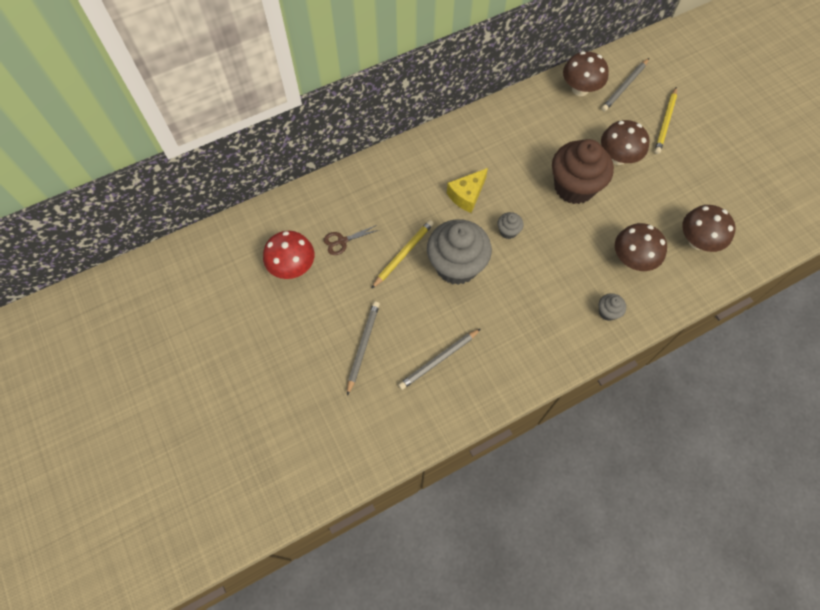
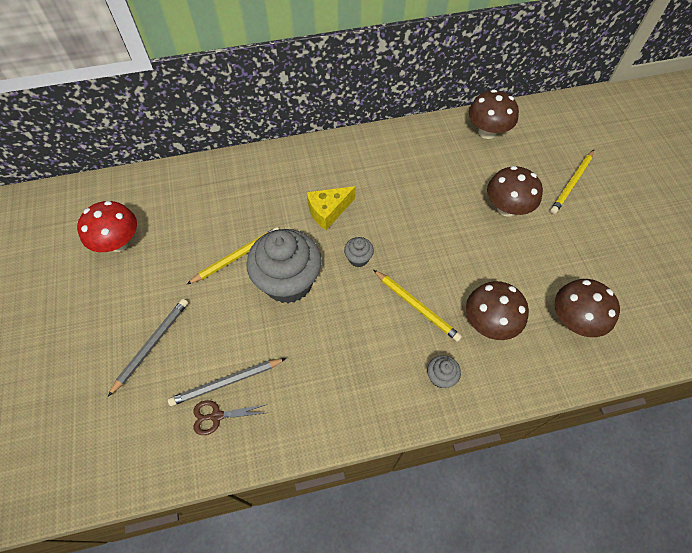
camera: 15 degrees right, 5 degrees down
brown scissors [324,225,378,255] -> brown scissors moved to [193,400,265,435]
brown cupcake [552,139,614,204] -> none
grey pencil [601,58,649,111] -> none
none -> yellow pencil [373,270,462,342]

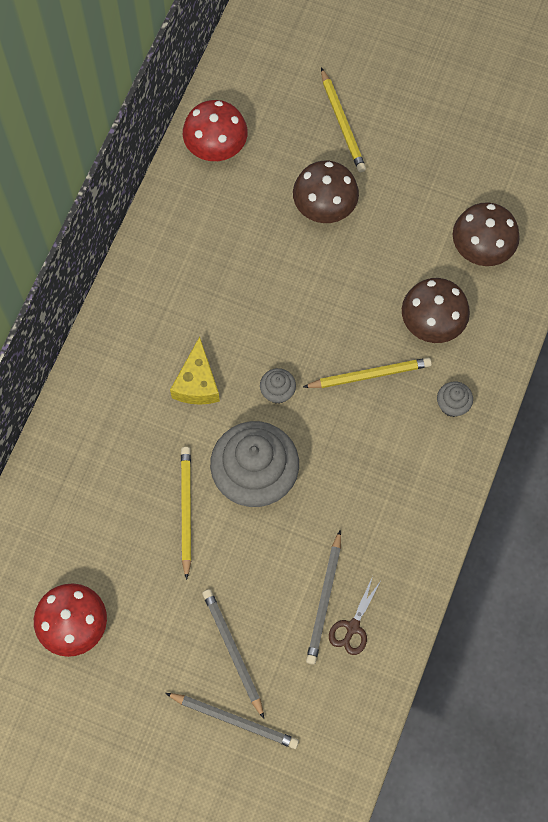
camera: 55 degrees left, 10 degrees up
brown mushroom [469,89,519,139] -> red mushroom [183,100,248,161]
none -> grey pencil [165,693,299,749]

